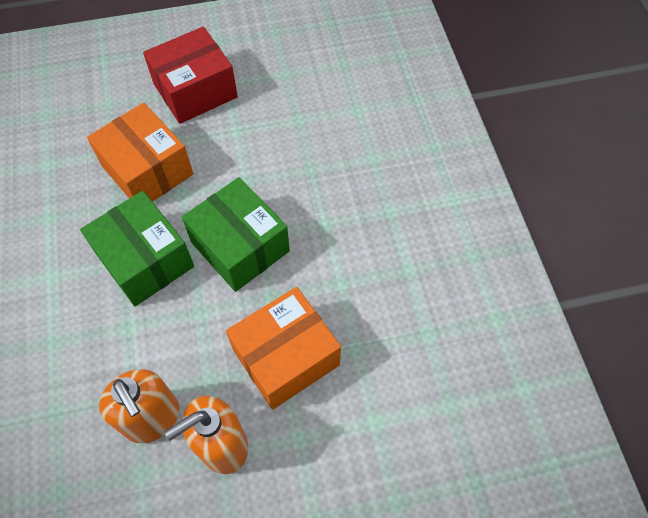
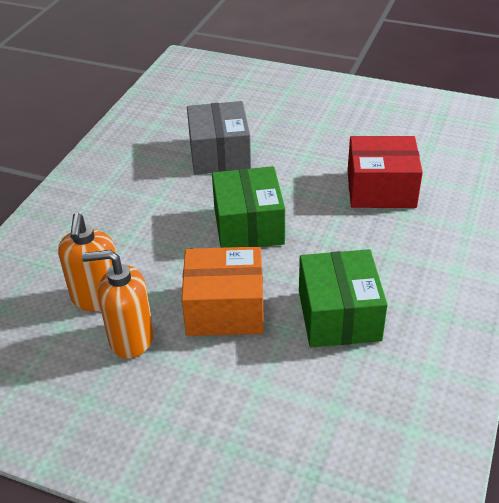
camera: 35 degrees right, 20 degrees down
green box [80,191,194,306] -> green box moved to [299,249,388,347]
orange box [87,103,193,202] -> grey box [187,101,251,175]
red box [143,27,238,124] -> red box moved to [347,136,423,208]

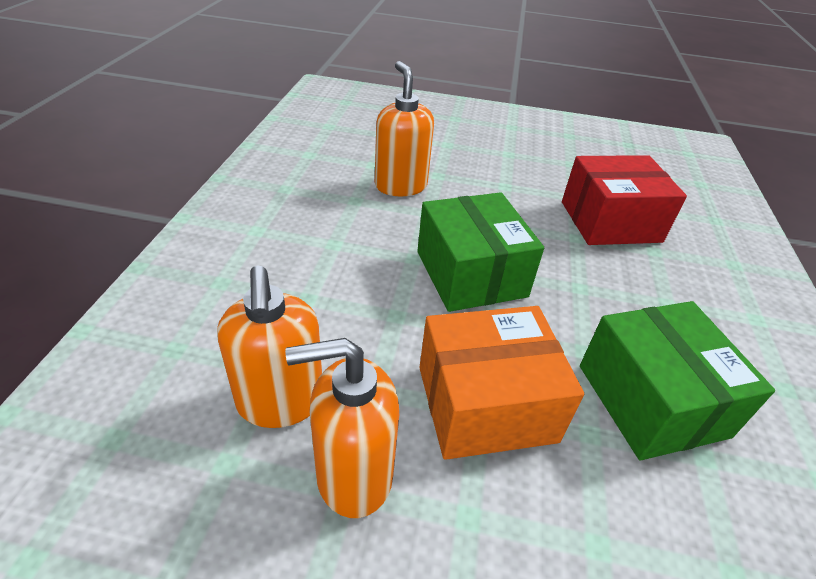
camera: 15 degrees left, 0 degrees up
grey box [187,101,251,175] -> orange soap dispenser [375,61,434,196]

